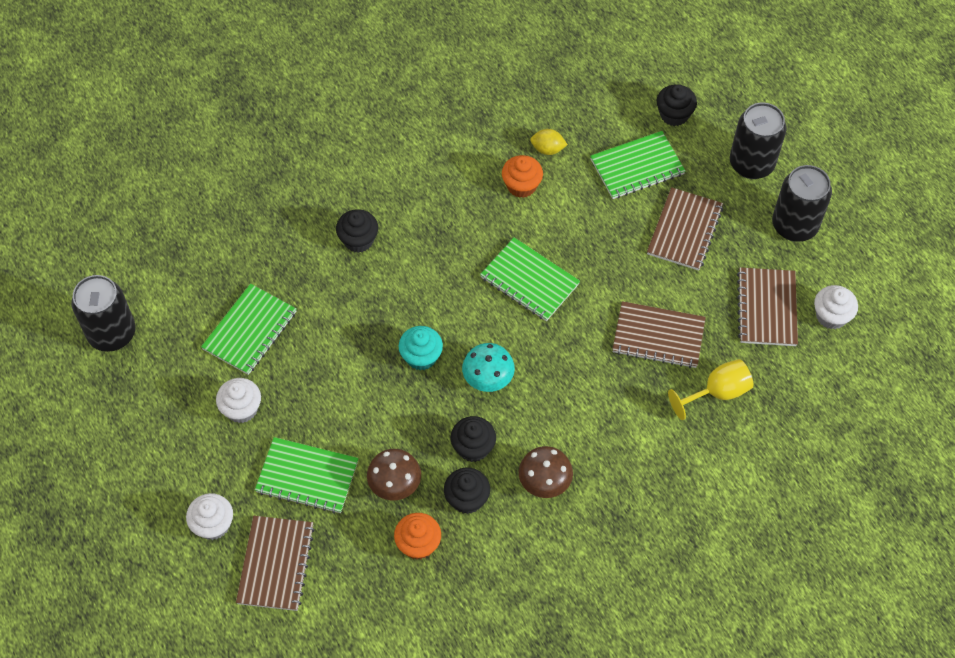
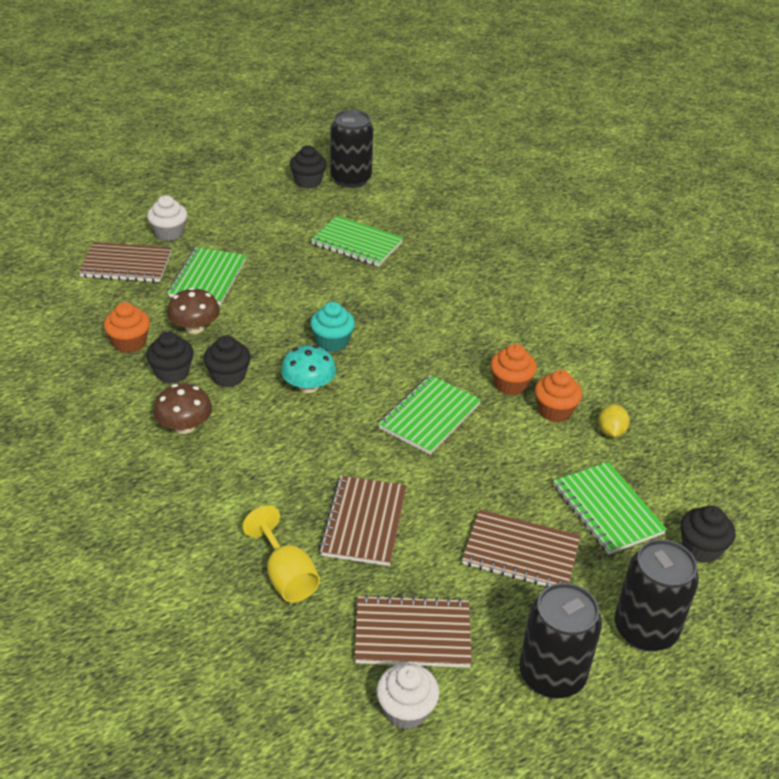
camera: 85 degrees right, 20 degrees down
white cupcake [216,378,261,423] -> none
black cupcake [336,209,378,253] -> black cupcake moved to [290,145,327,188]
none -> orange cupcake [490,344,537,395]

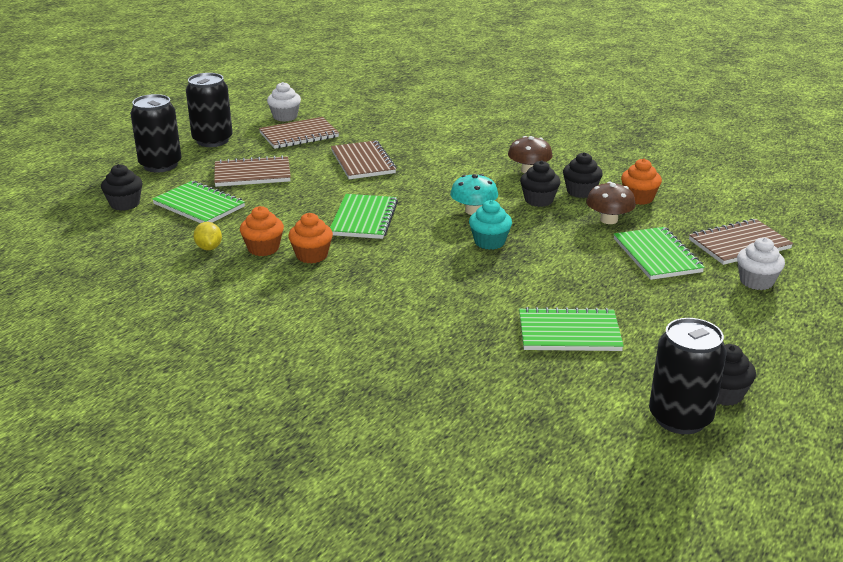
camera: 155 degrees right, 10 degrees down
yellow goblet [242,506,320,603] -> none

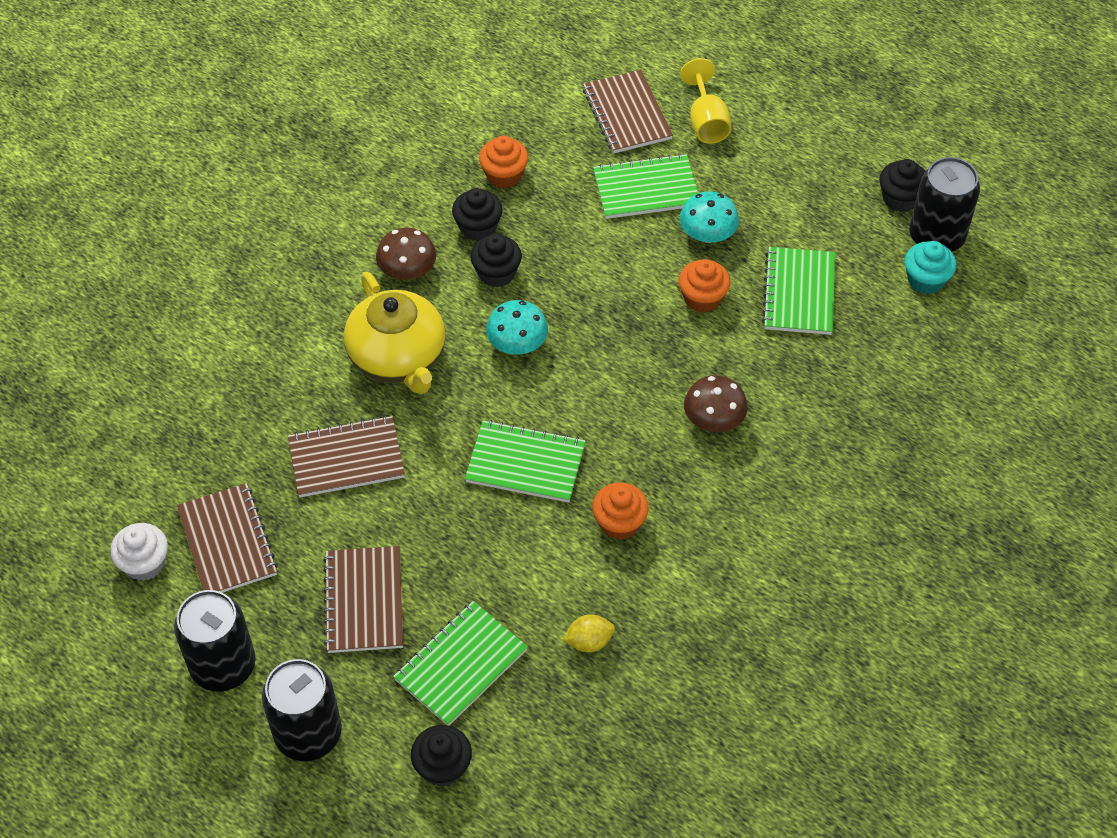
camera: 85 degrees left, 25 degrees up
orange cupcake [240,206,284,256] -> orange cupcake moved to [679,259,730,313]
turquoise cupcake [469,200,512,250] -> turquoise cupcake moved to [905,241,956,294]
brown mushroom [586,182,636,224] -> brown mushroom moved to [684,375,748,432]
white cupcake [737,238,785,290] -> yellow goblet [680,58,731,144]
none -> yellow teapot [344,272,446,394]
none -> turquoise mushroom [680,191,739,243]

